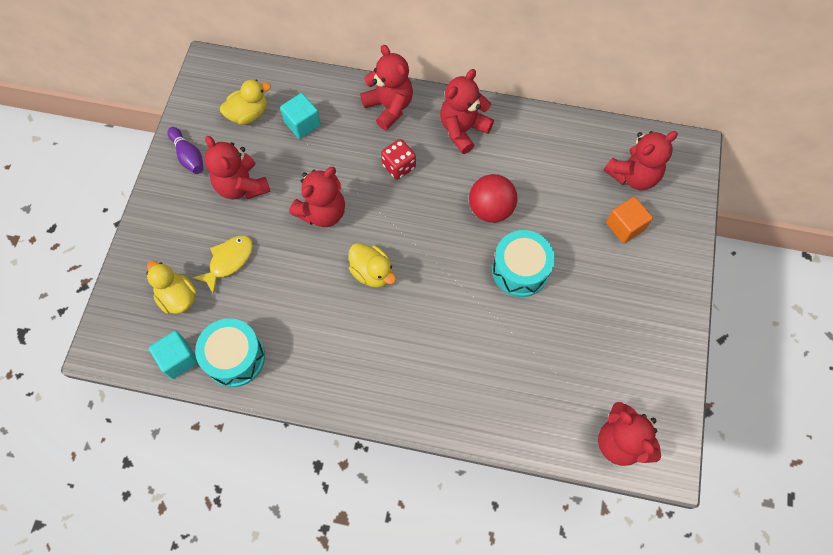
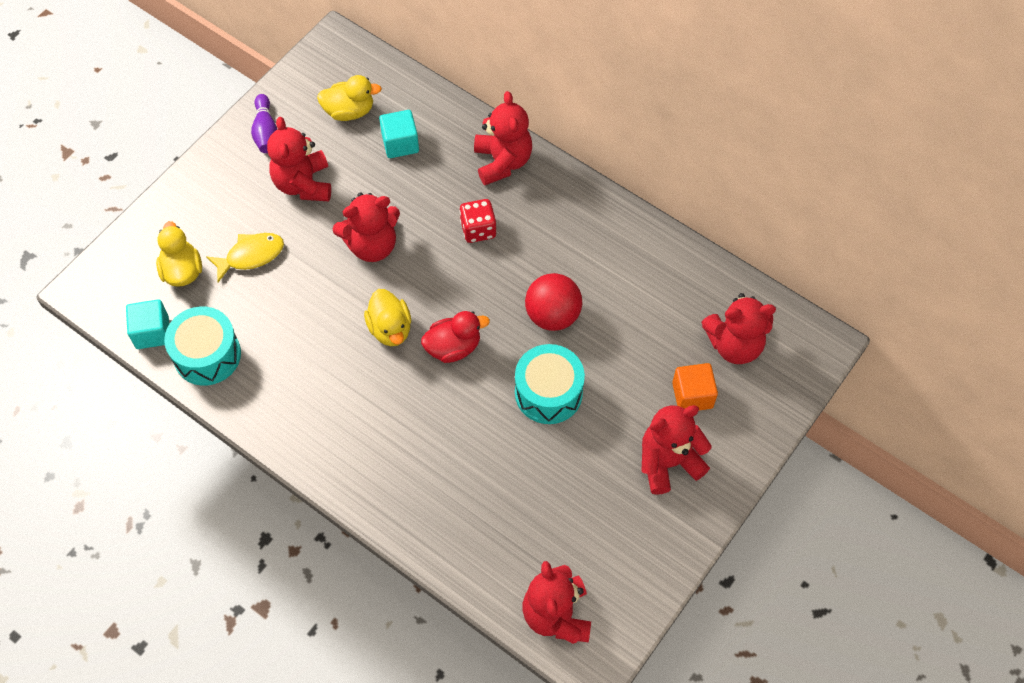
camera: 25 degrees right, 5 degrees down
red teddy bear [440,69,494,154] -> red teddy bear moved to [642,405,712,495]
none -> red duck [421,311,490,363]

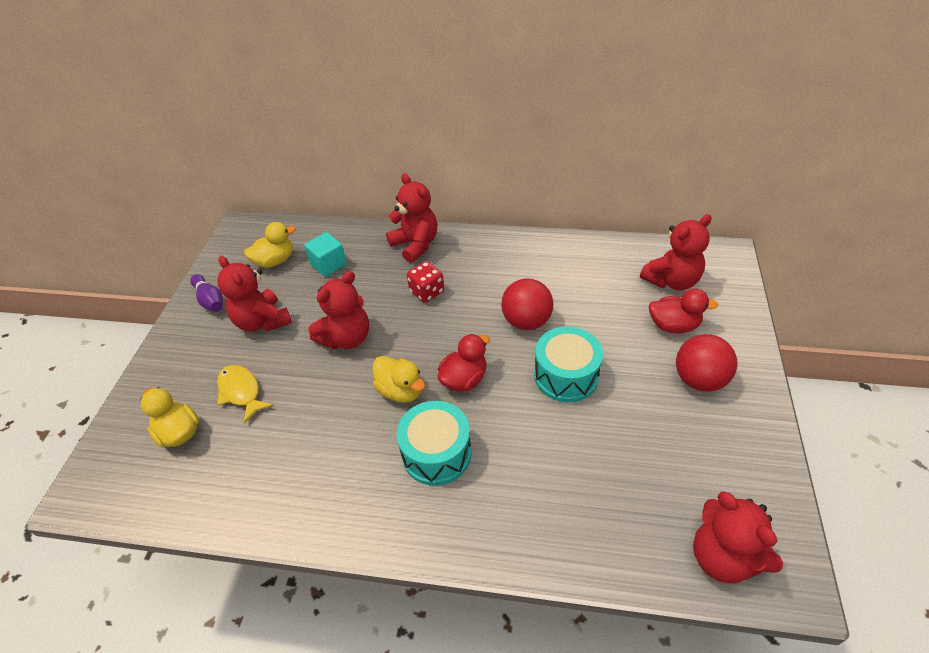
camera: 25 degrees left, 15 degrees down
turquoise cube [126,300,169,349] -> none
turquoise drum [164,307,241,386] -> turquoise drum moved to [397,401,472,486]
yellow fish [206,233,284,282] -> yellow fish turned 75 degrees counterclockwise [217,365,274,424]
red teddy bear [642,405,712,495] -> red ball [676,334,737,392]
orange cube [672,363,718,410] -> red duck [649,289,718,333]

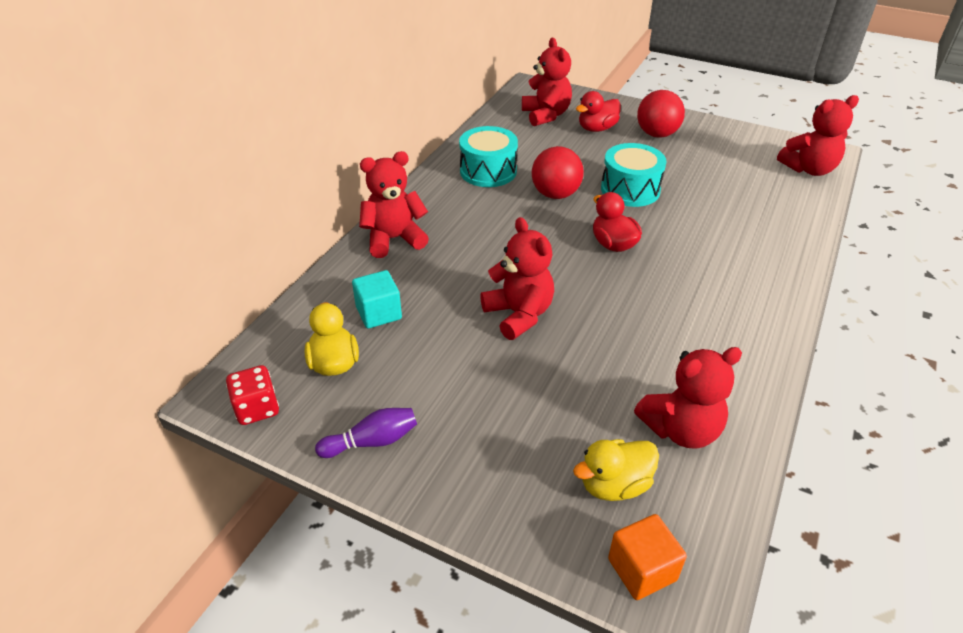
camera: 75 degrees left, 5 degrees down
red teddy bear [217,256,292,332] -> red teddy bear moved to [634,347,742,449]
yellow fish [217,365,274,424] -> none
yellow duck [373,356,425,403] -> none
turquoise drum [397,401,472,486] -> turquoise drum moved to [459,126,518,187]
red dice [407,261,444,303] -> red dice moved to [226,365,279,425]
red duck [649,289,718,333] -> red duck turned 150 degrees counterclockwise [576,91,621,132]
none -> orange cube [608,514,687,600]

